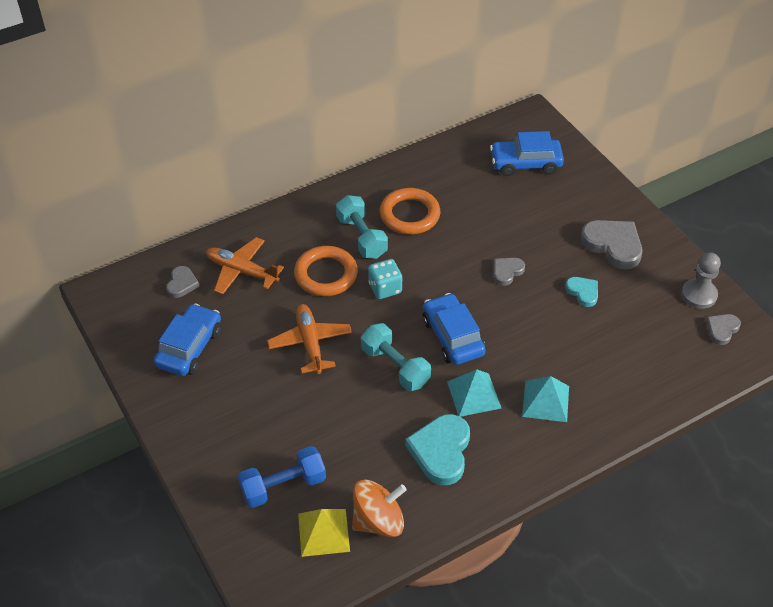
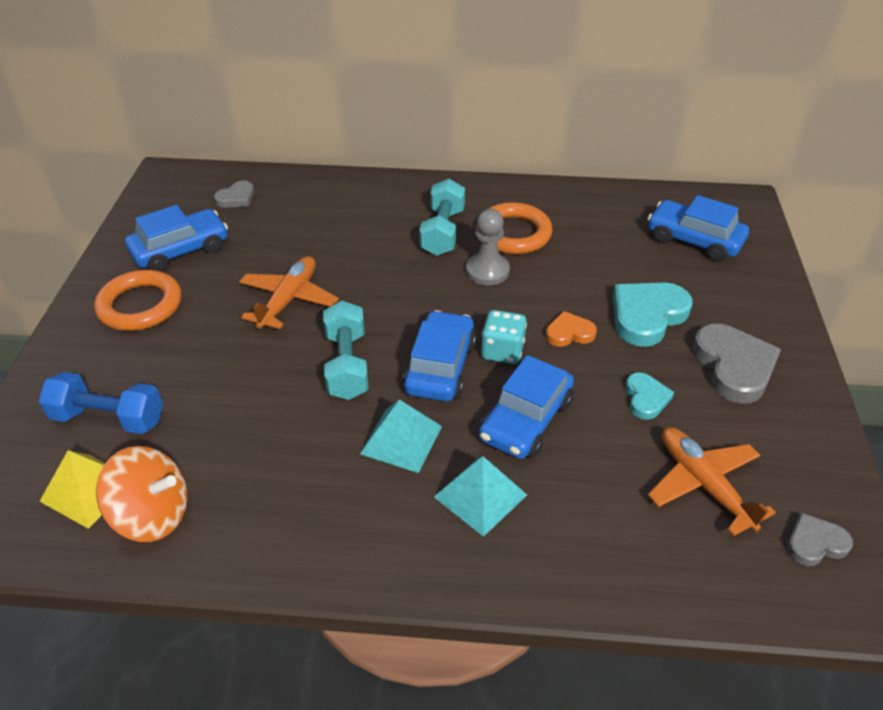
camera: 35 degrees right, 5 degrees down
orange plane [206,237,284,294] -> orange plane moved to [648,427,776,536]
orange ring [294,246,358,296] -> orange ring moved to [94,270,182,331]
turquoise dice [368,259,402,299] -> turquoise dice moved to [481,310,527,364]
turquoise heart [405,414,470,485] -> turquoise heart moved to [613,283,693,347]
grey heart [494,258,525,286] -> orange heart [546,311,597,347]
grey pawn [681,252,721,309] -> grey pawn moved to [466,209,510,285]
none -> blue car [479,355,574,459]

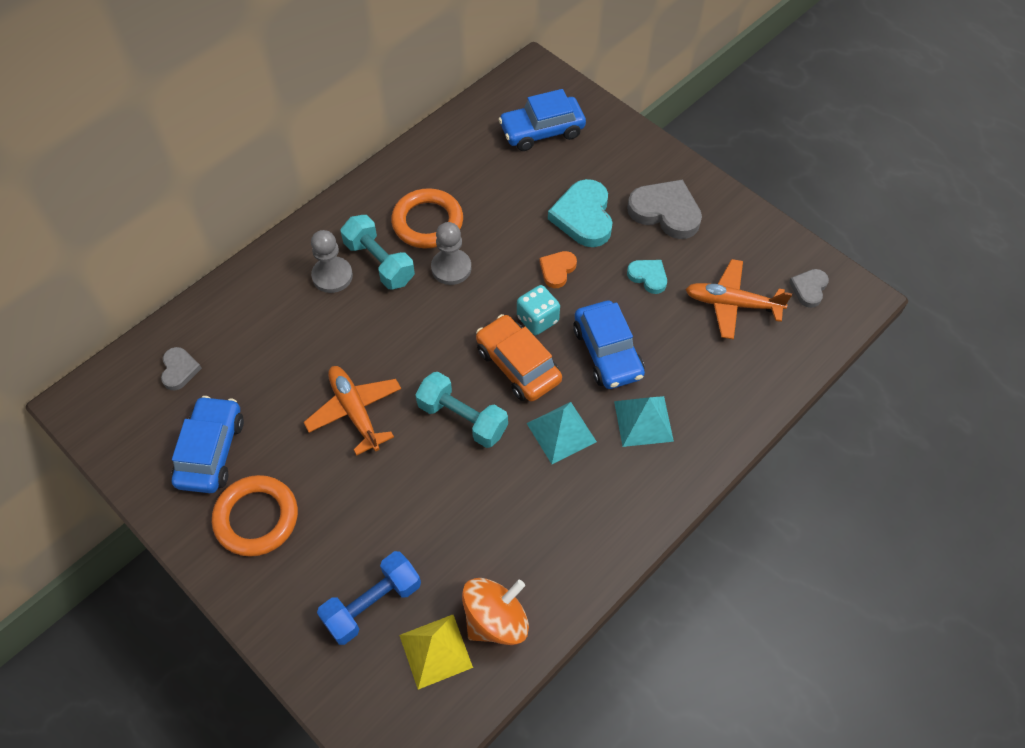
camera: 50 degrees left, 15 degrees up
blue car [402,310,477,401] -> orange car [476,314,562,402]
none -> grey pawn [311,230,353,293]

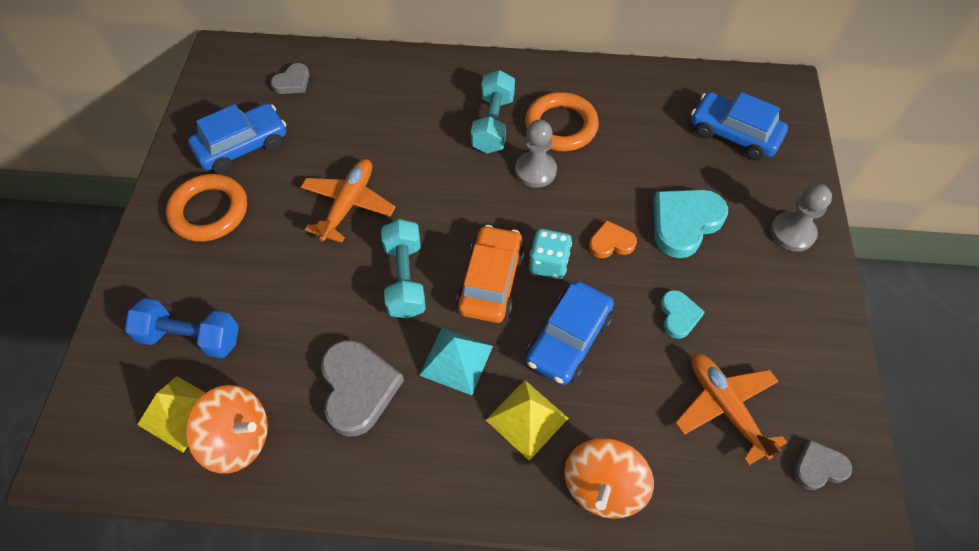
camera: 50 degrees right, 0 degrees up
grey pawn [311,230,353,293] -> grey pawn moved to [771,184,832,251]
turquoise pyramid [614,396,674,447] -> yellow pyramid [486,380,569,461]
grey heart [627,180,702,239] -> grey heart moved to [321,340,404,436]
none -> orange spinning top [564,438,654,519]

